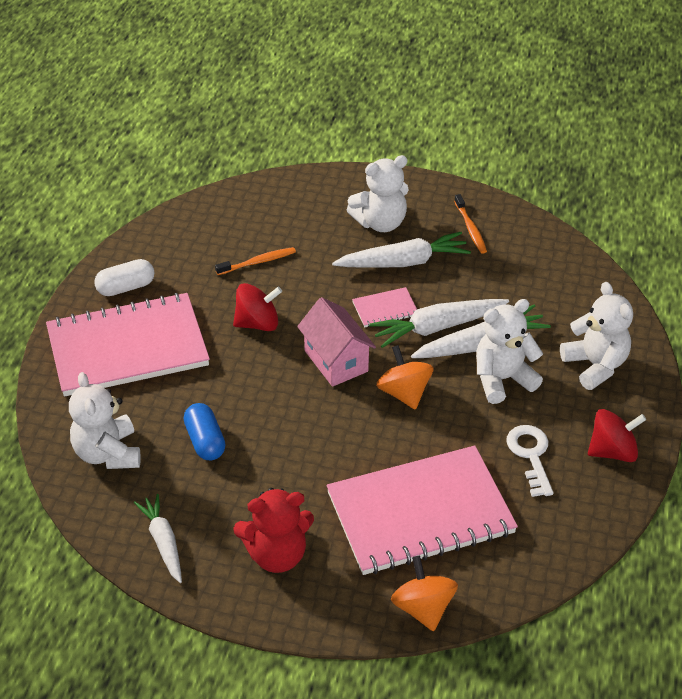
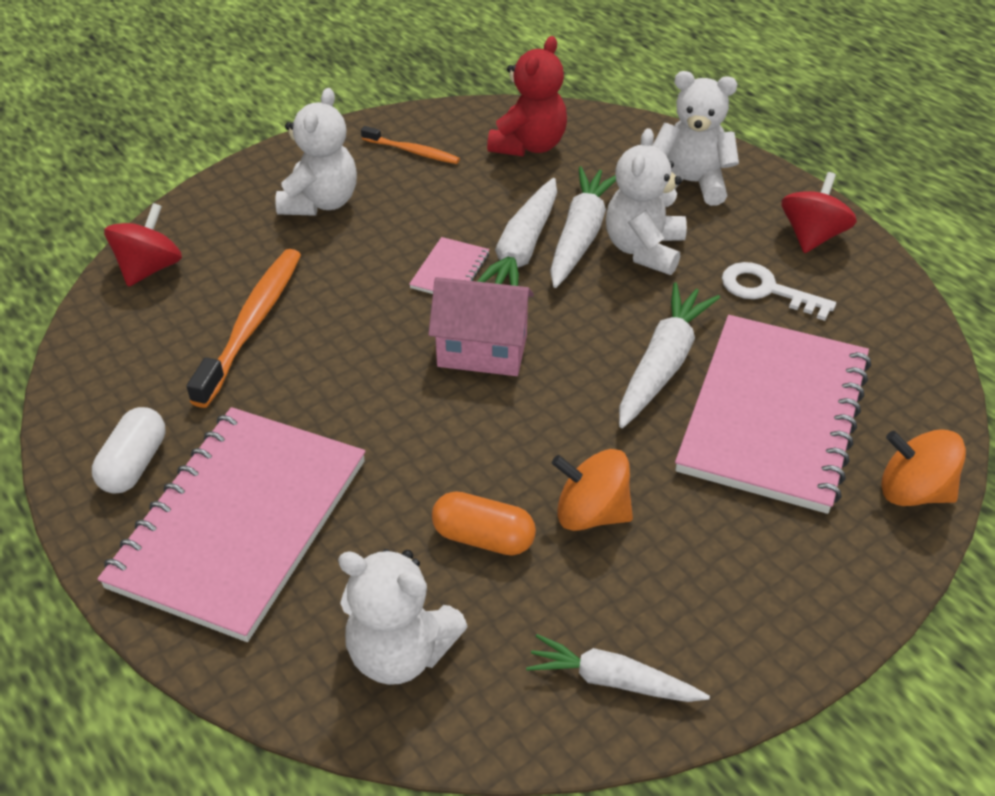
camera: 50 degrees left, 0 degrees up
blue capsule [184,403,226,460] -> orange capsule [432,491,536,556]
orange toothbrush [215,247,296,275] -> orange toothbrush [186,249,301,408], size x1.81
red spinning top [233,283,282,331] -> red spinning top moved to [104,203,182,287]
red teddy bear [233,488,314,573] -> red teddy bear moved to [487,36,567,157]
white carrot [332,232,471,268] -> white carrot moved to [619,282,720,428]
orange spinning top [376,345,434,410] -> orange spinning top moved to [552,449,633,531]

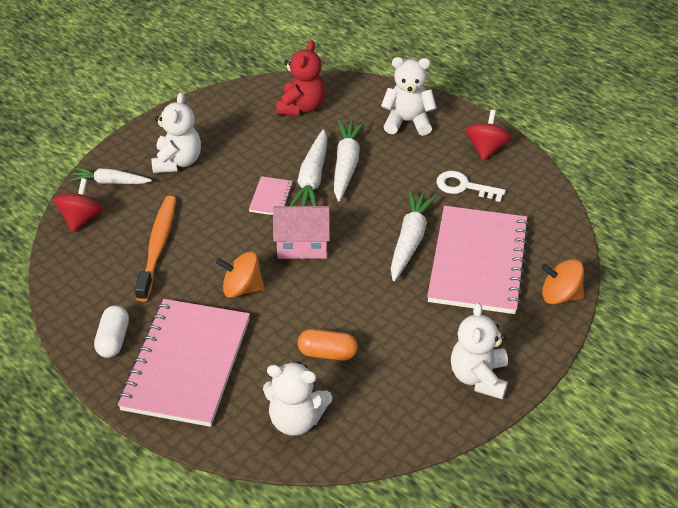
camera: 10 degrees left, 0 degrees up
orange toothbrush [361,126,460,164] -> none
white carrot [526,634,710,702] -> white carrot moved to [70,168,152,184]
orange spinning top [552,449,633,531] -> orange spinning top moved to [216,252,265,298]
white teddy bear [606,128,687,275] -> white teddy bear moved to [451,303,508,399]

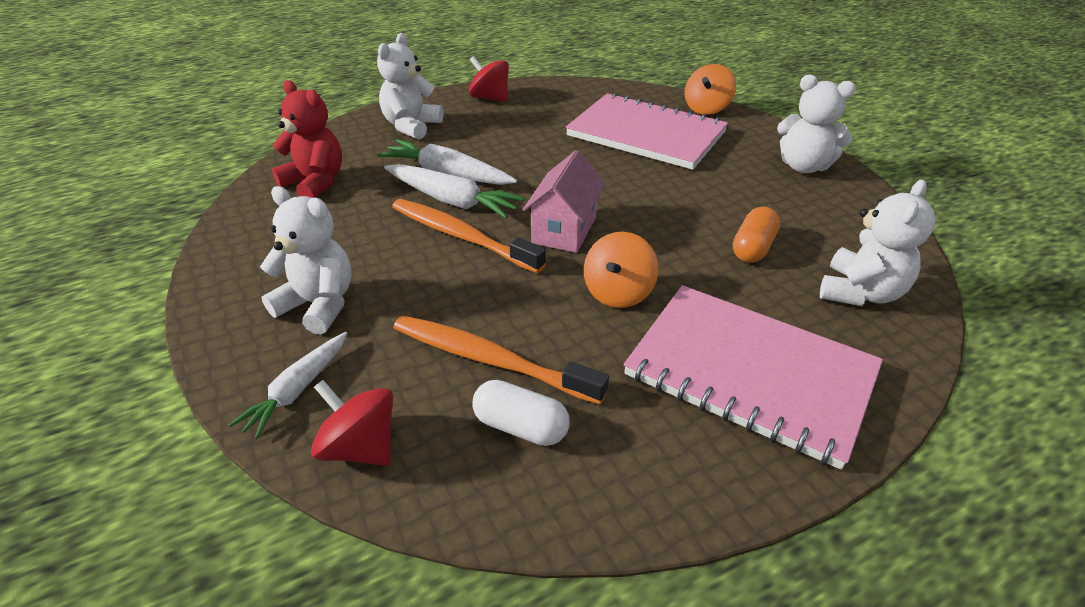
camera: 70 degrees left, 5 degrees down
white capsule [94,305,129,358] -> white capsule moved to [472,380,570,446]
pink notebook [249,176,293,215] -> orange toothbrush [392,199,546,273]
white carrot [391,189,438,281] -> none
white key [436,171,506,202] -> none

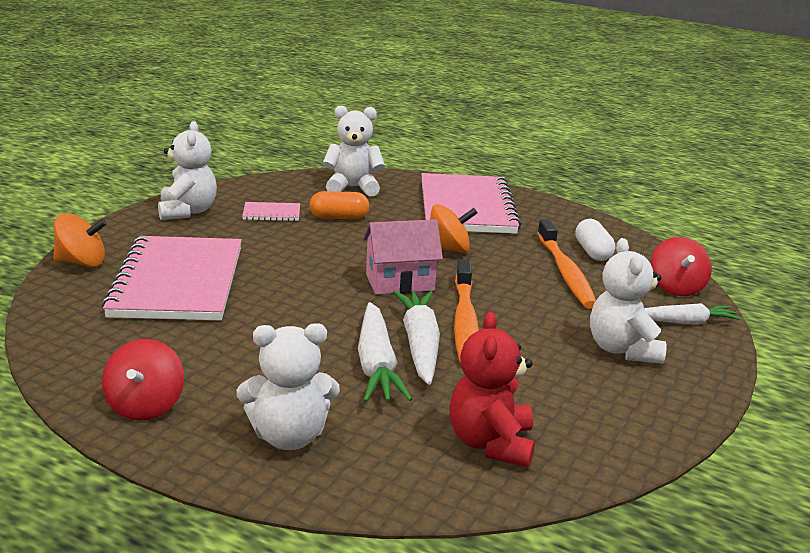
camera: 125 degrees left, 15 degrees down
none -> pink notebook [242,202,300,221]

